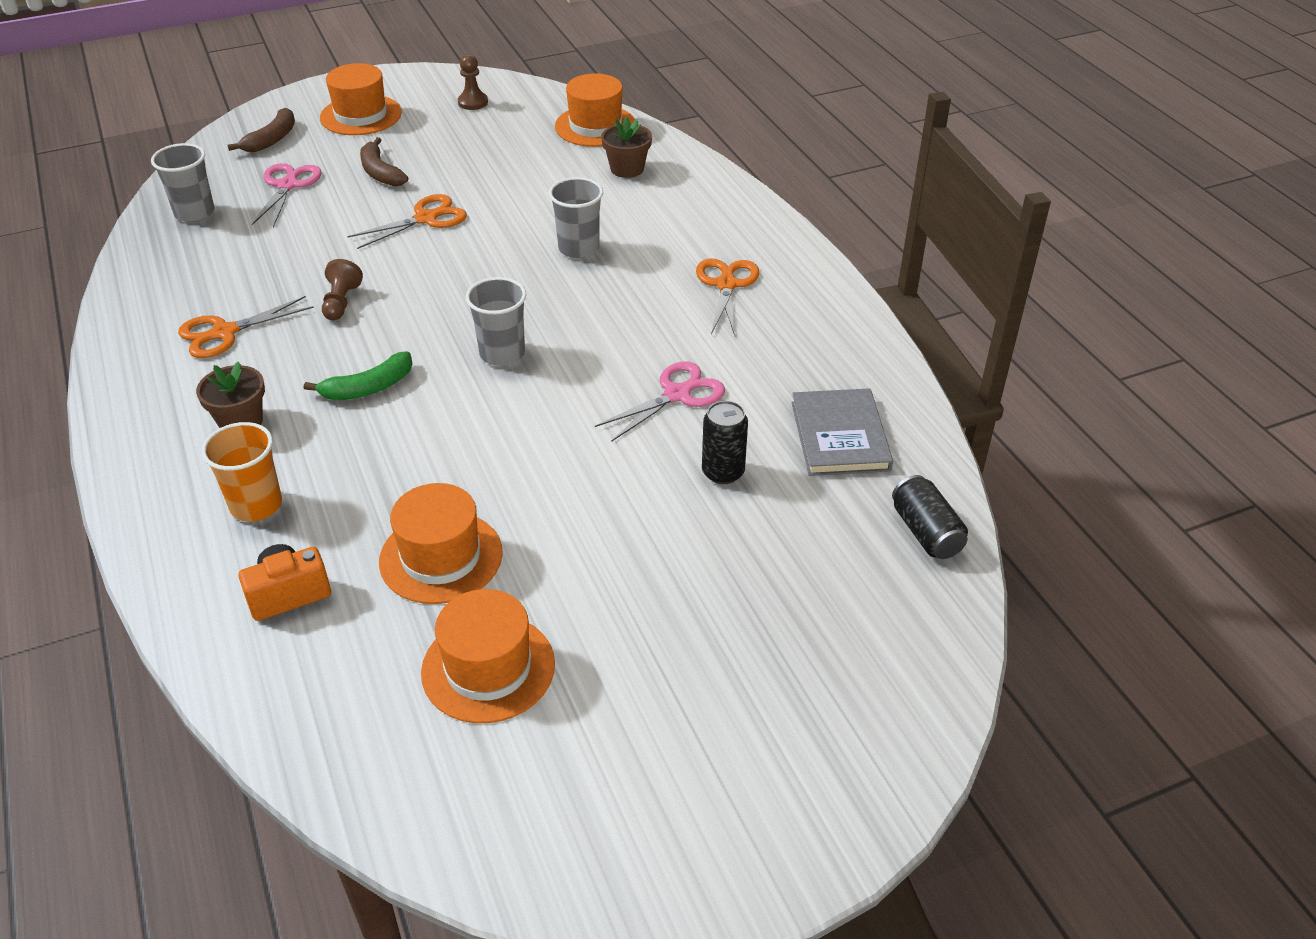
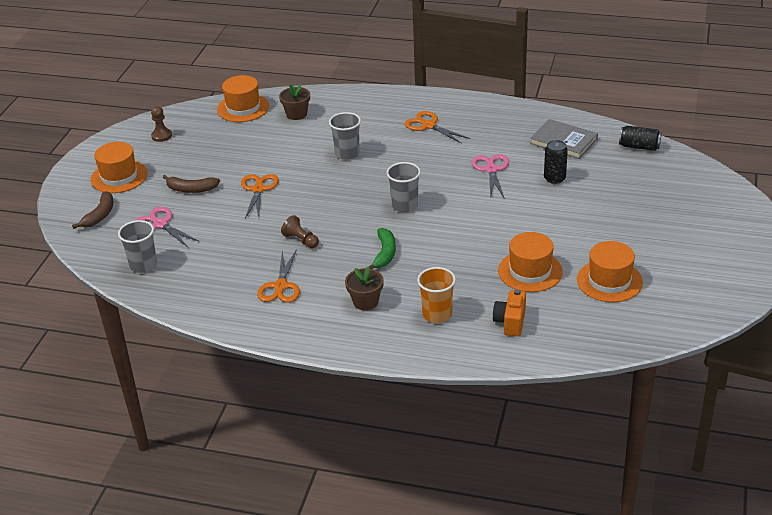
camera: 50 degrees left, 5 degrees down
brown banana [228,108,295,152] -> brown banana turned 45 degrees clockwise [72,191,113,229]

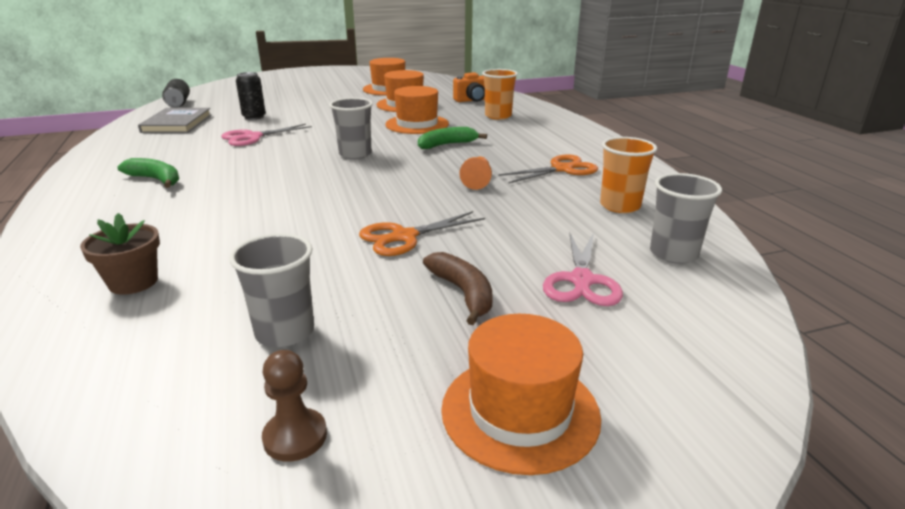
camera: 125 degrees left, 10 degrees down
brown banana [72,191,113,229] -> none
orange hat [217,75,269,122] -> orange hat moved to [385,86,449,134]
brown pawn [281,215,319,248] -> orange pawn [460,157,492,190]
grey cup [329,112,361,160] -> grey cup moved to [229,233,314,347]
brown flower pot [345,266,384,310] -> none
orange scissors [405,111,470,144] -> green banana [117,158,179,188]
none -> orange cup [600,137,657,213]

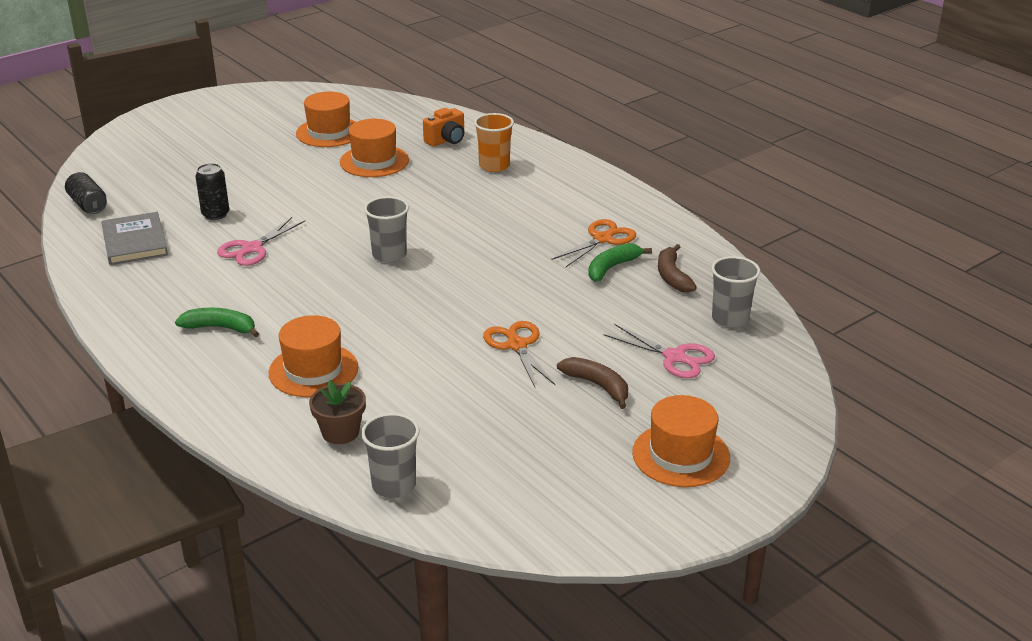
camera: 20 degrees left, 5 degrees up
grey cup [229,233,314,347] -> grey cup moved to [361,413,419,498]
brown pawn [262,350,327,462] -> none
orange scissors [359,211,485,256] -> orange scissors turned 120 degrees clockwise [483,321,556,389]
orange hat [385,86,449,134] -> orange hat moved to [268,315,358,397]
green banana [418,127,487,149] -> green banana moved to [588,243,652,282]
orange pawn [460,157,492,190] -> none
pink scissors [543,232,623,306] -> pink scissors turned 45 degrees counterclockwise [604,324,715,378]
orange cup [600,137,657,213] -> brown banana [658,244,697,293]

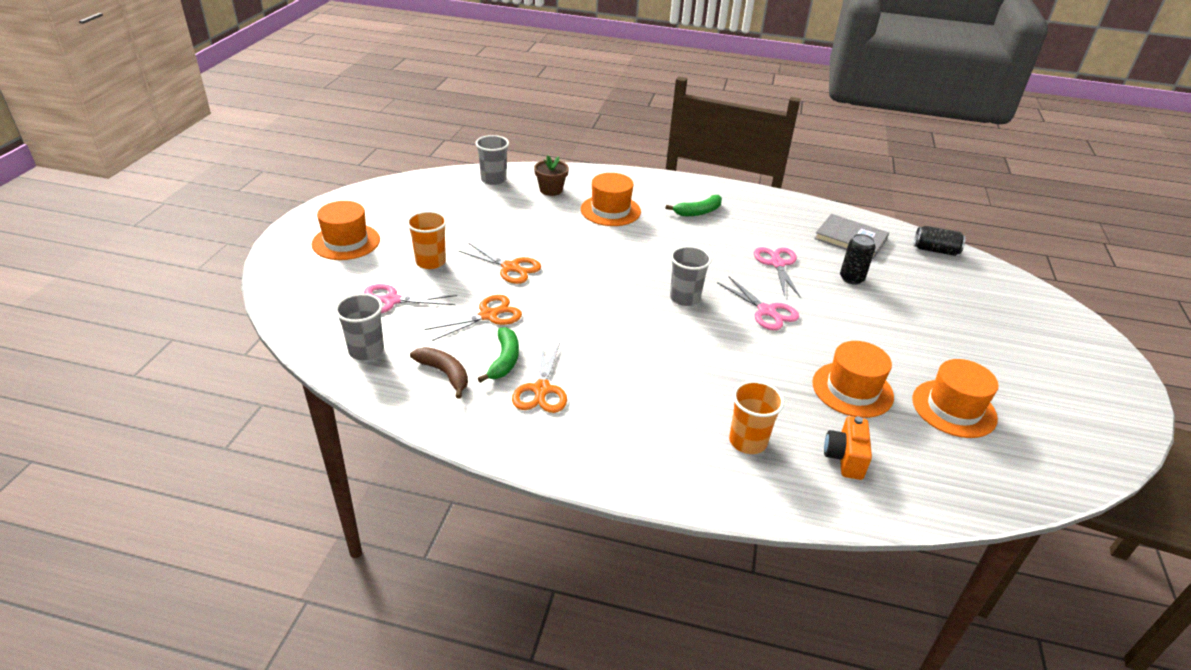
camera: 140 degrees right, 5 degrees up
brown banana [557,357,628,409] -> orange cup [407,211,447,269]
none -> orange scissors [424,295,522,341]
none -> pink scissors [717,277,799,330]

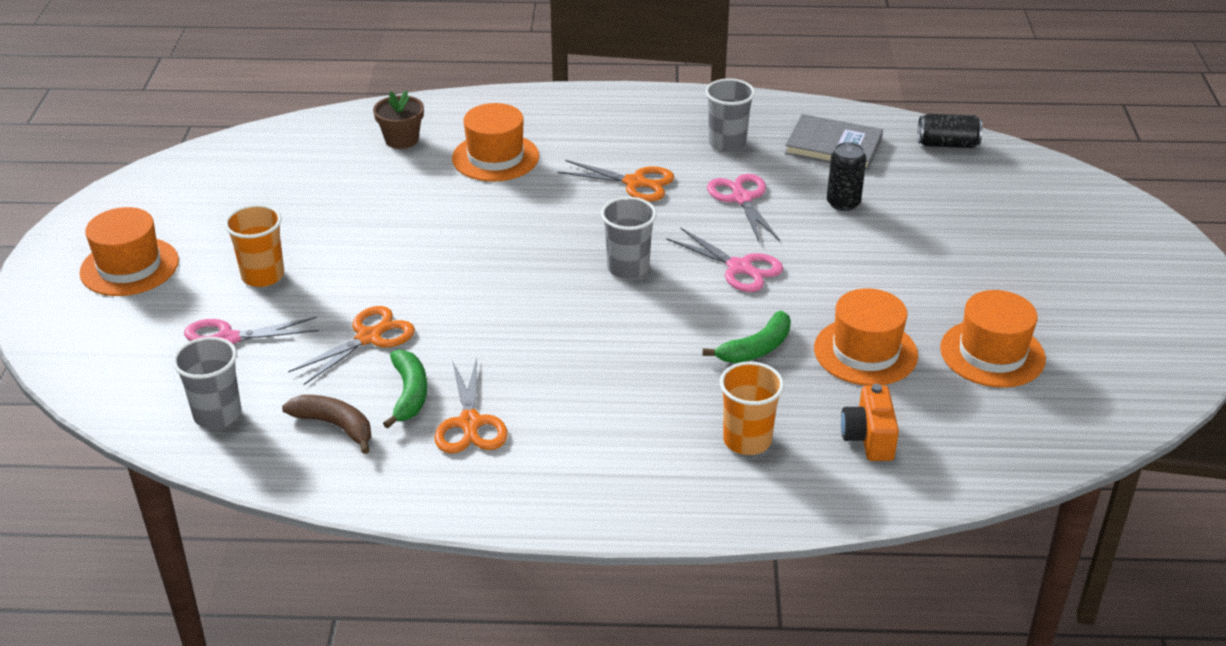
camera: 10 degrees left, 0 degrees up
orange scissors [459,243,541,284] -> orange scissors moved to [558,160,674,201]
grey cup [475,135,509,185] -> grey cup moved to [705,79,755,152]
green banana [666,195,722,216] -> green banana moved to [703,311,791,363]

